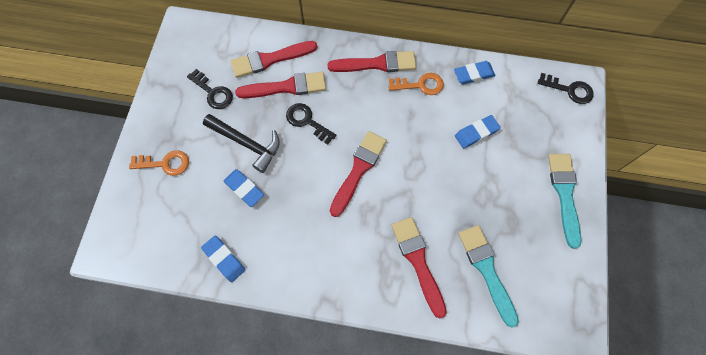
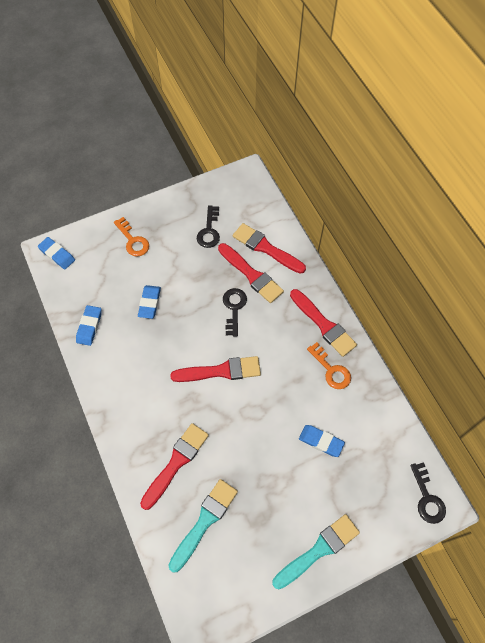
camera: 55 degrees right, 5 degrees down
black hammer [203,114,280,173] -> none
blue eraser [454,61,495,84] -> blue eraser moved to [38,237,75,269]

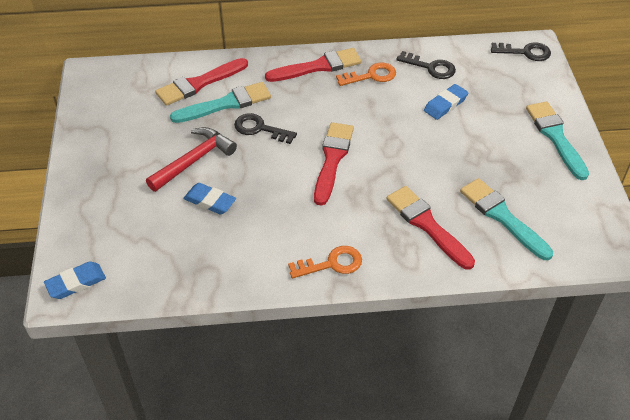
camera: 70 degrees left, 15 degrees down
blue eraser [76,305,102,346] -> none
orange key [114,217,149,256] -> orange key moved to [288,246,362,279]
black key [197,205,220,248] -> black key moved to [396,51,456,79]
red brush [218,243,284,303] -> turquoise brush [170,82,271,123]
none -> red hammer [146,127,237,192]

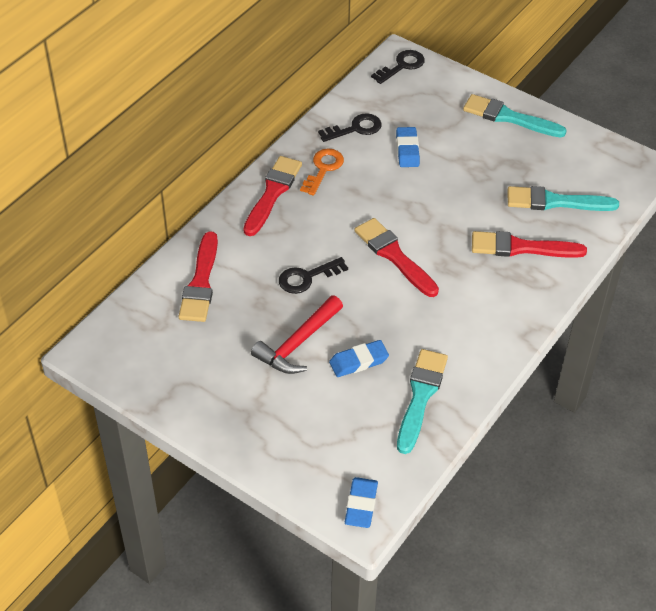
camera: 50 degrees left, 0 degrees up
red hammer [146,127,237,192] -> red hammer turned 135 degrees counterclockwise [251,295,343,374]
turquoise brush [170,82,271,123] -> turquoise brush moved to [397,349,448,454]
orange key [288,246,362,279] -> none

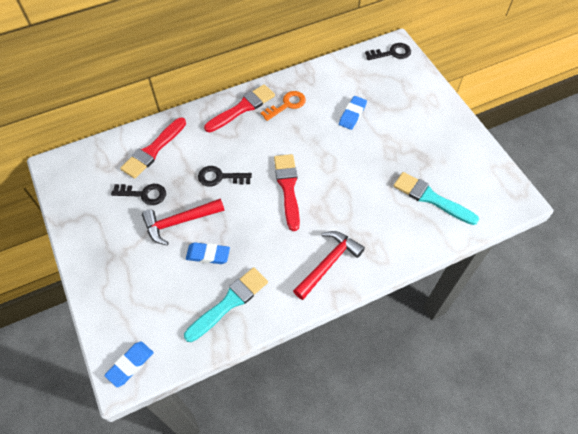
camera: 30 degrees right, 10 degrees up
black key [318,113,382,142] -> black key moved to [111,184,166,205]
turquoise brush [463,94,567,137] -> none
red brush [472,231,587,258] -> none
none -> red hammer [293,231,365,300]

